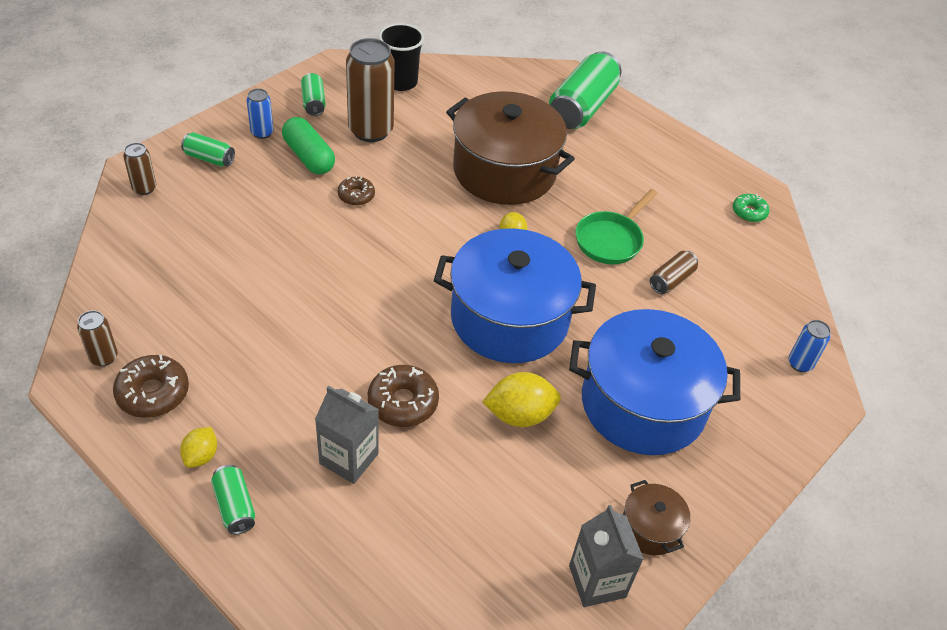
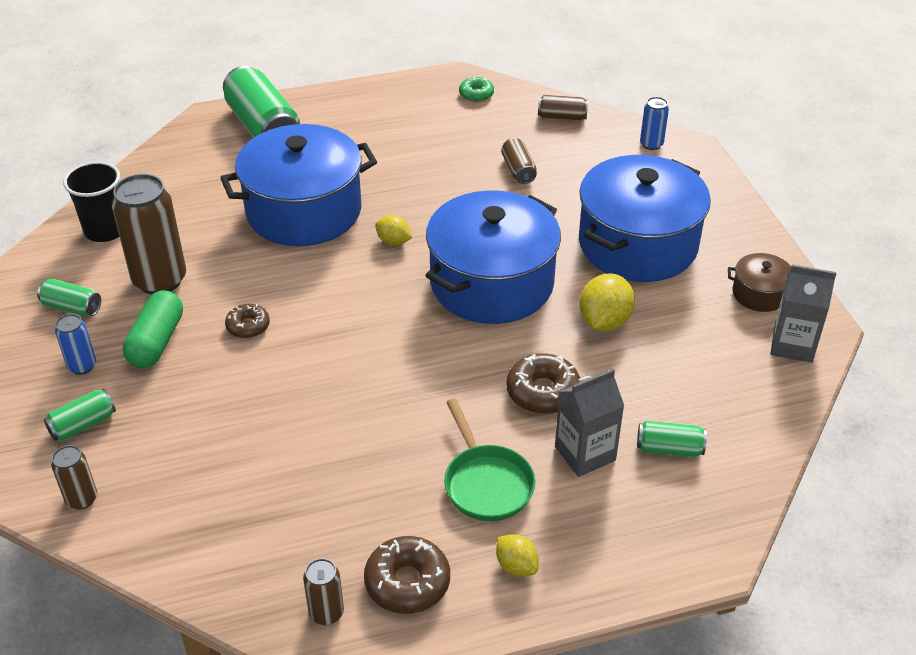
camera: 55 degrees left, 5 degrees down
green can [211,465,255,534] -> green can moved to [637,421,707,457]
green capsule [282,117,335,175] -> green capsule turned 75 degrees counterclockwise [123,290,183,368]
brown pot [446,91,575,205] -> blue pot [220,124,377,246]
green pan [576,189,657,264] -> green pan moved to [444,399,535,521]
none -> brown can [538,95,588,121]

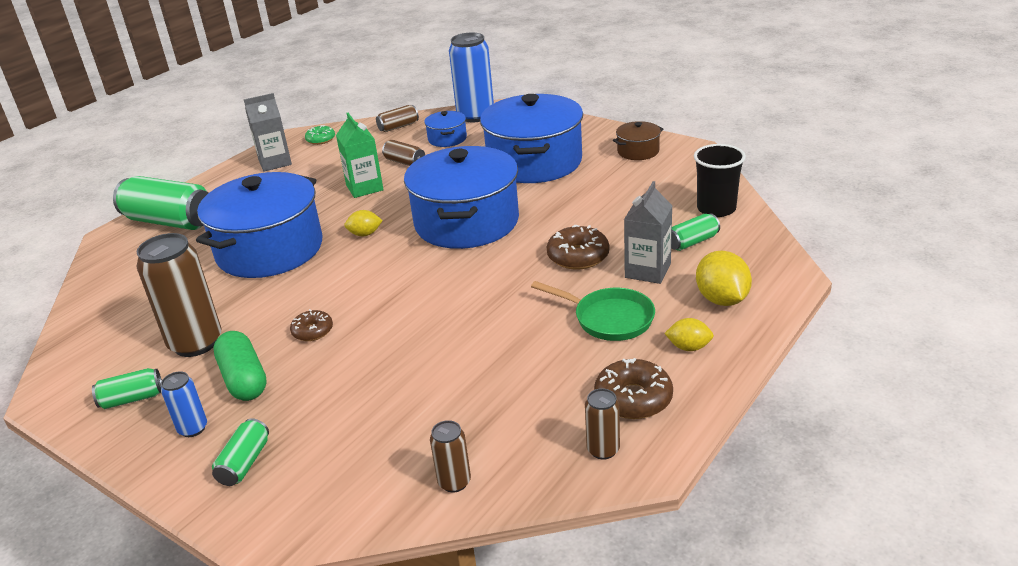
camera: 35 degrees left, 10 degrees down
brown can [51,445,97,510] -> brown can moved to [430,420,471,493]
black cup [63,161,120,242] -> black cup moved to [694,144,746,217]
yellow lemon [580,273,635,332] -> yellow lemon moved to [696,251,752,306]
blue can [640,97,669,150] -> blue can [449,33,494,122], size x2.03
grey carton [771,264,837,363] -> grey carton moved to [244,93,292,171]
none -> green carton [336,113,384,198]
none -> blue pot [424,111,467,147]

